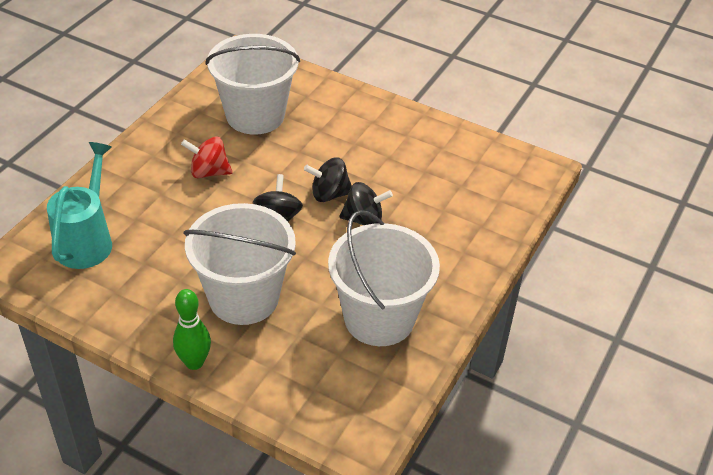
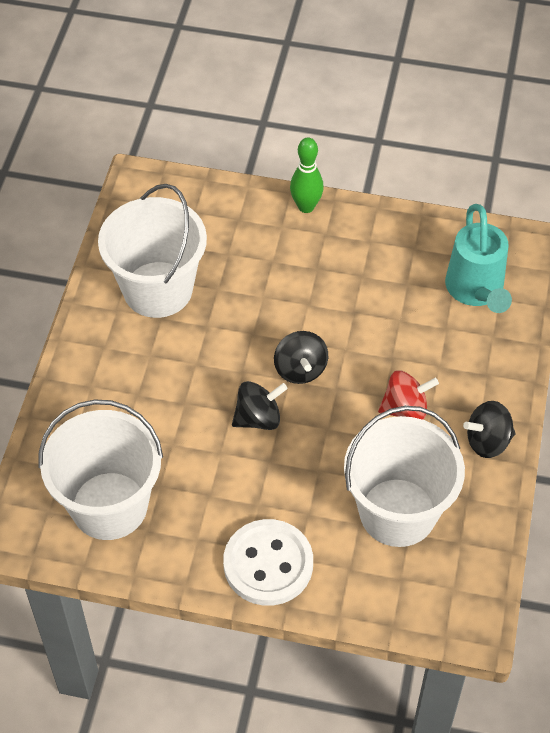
camera: 165 degrees right, 10 degrees up
white bucket [183,203,296,325] -> white bucket moved to [38,399,163,540]
black spinning top [339,182,393,225] -> black spinning top moved to [463,401,516,458]
none -> white button [223,519,313,606]

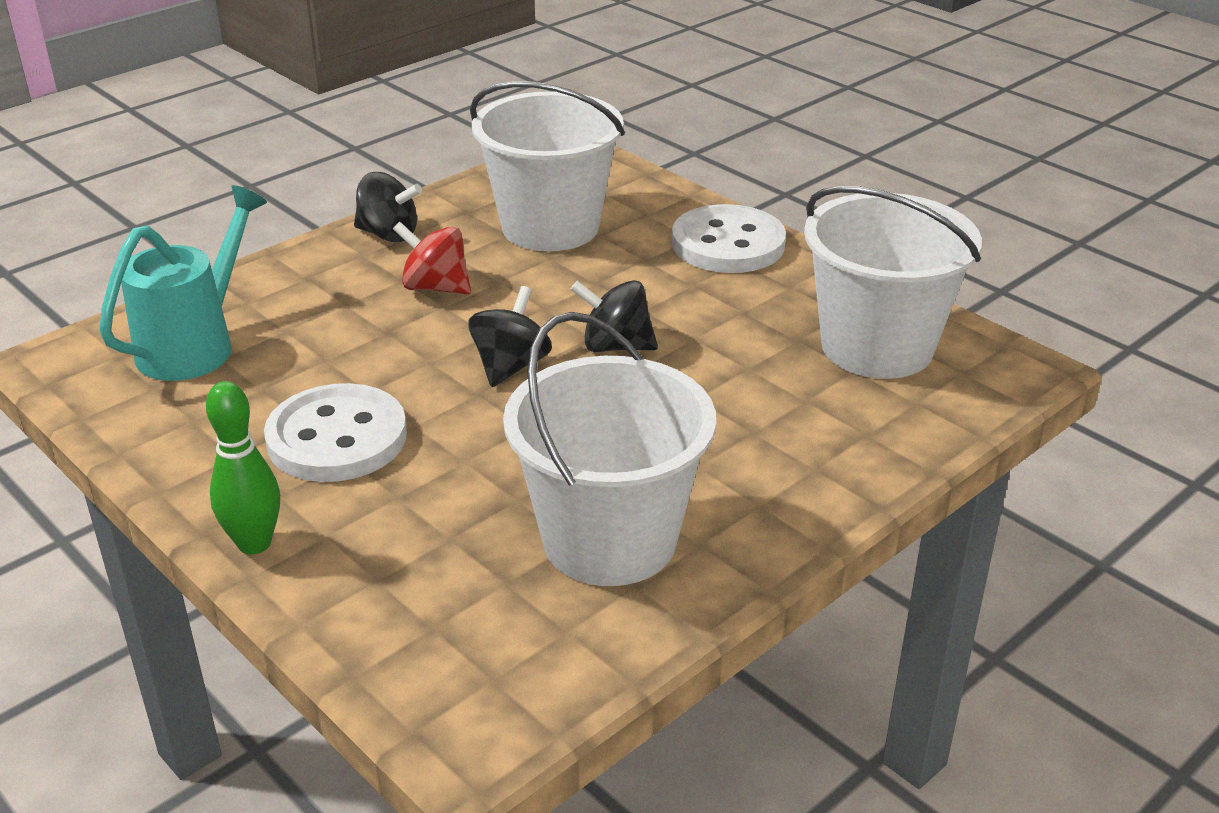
camera: 145 degrees left, 20 degrees down
none -> white button [264,383,407,482]

